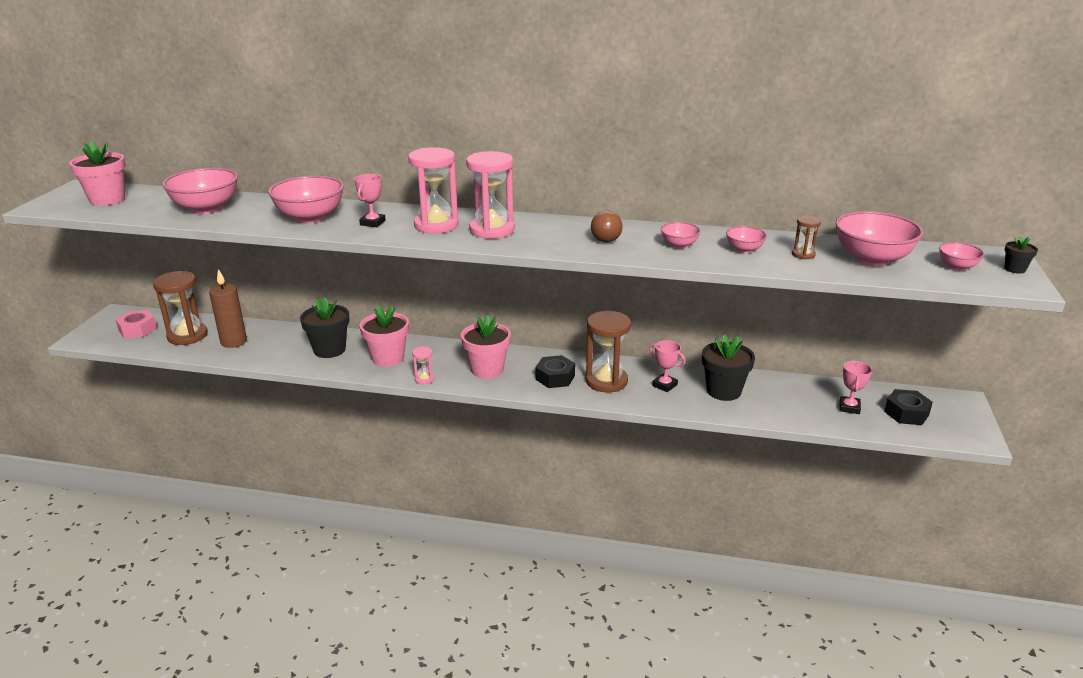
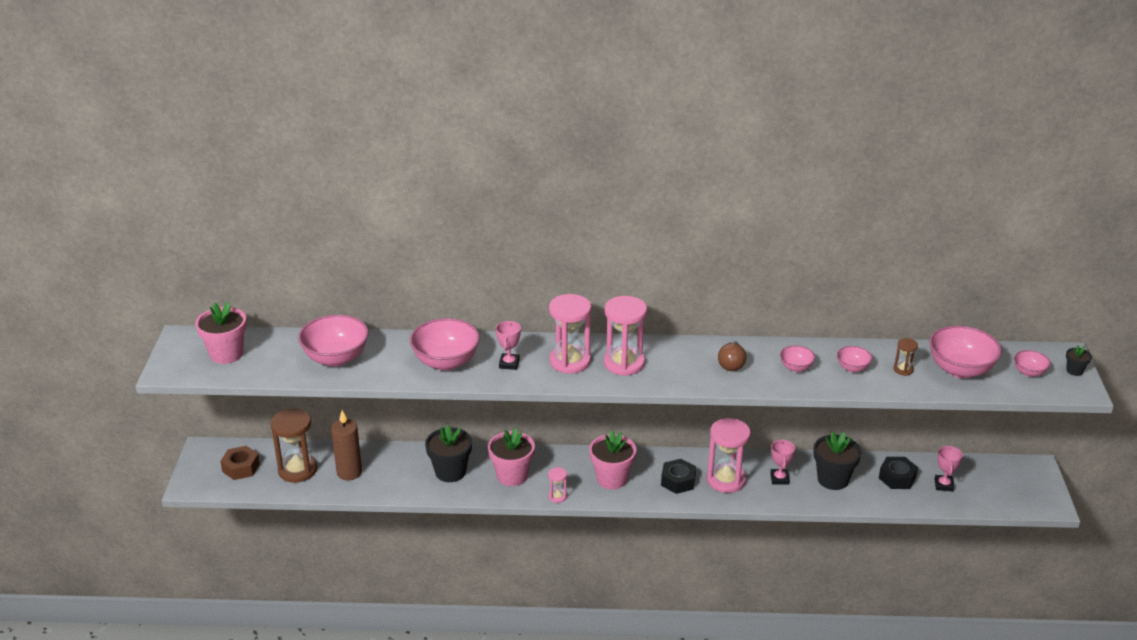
camera: 10 degrees left, 5 degrees up
pink nut [115,310,157,338] -> brown nut [220,446,260,480]
brown hourglass [586,311,631,392] -> pink hourglass [707,418,751,493]
pink trophy [650,340,686,392] -> pink trophy turned 60 degrees clockwise [770,439,795,485]
black nut [884,389,933,425] -> black nut moved to [879,457,918,489]

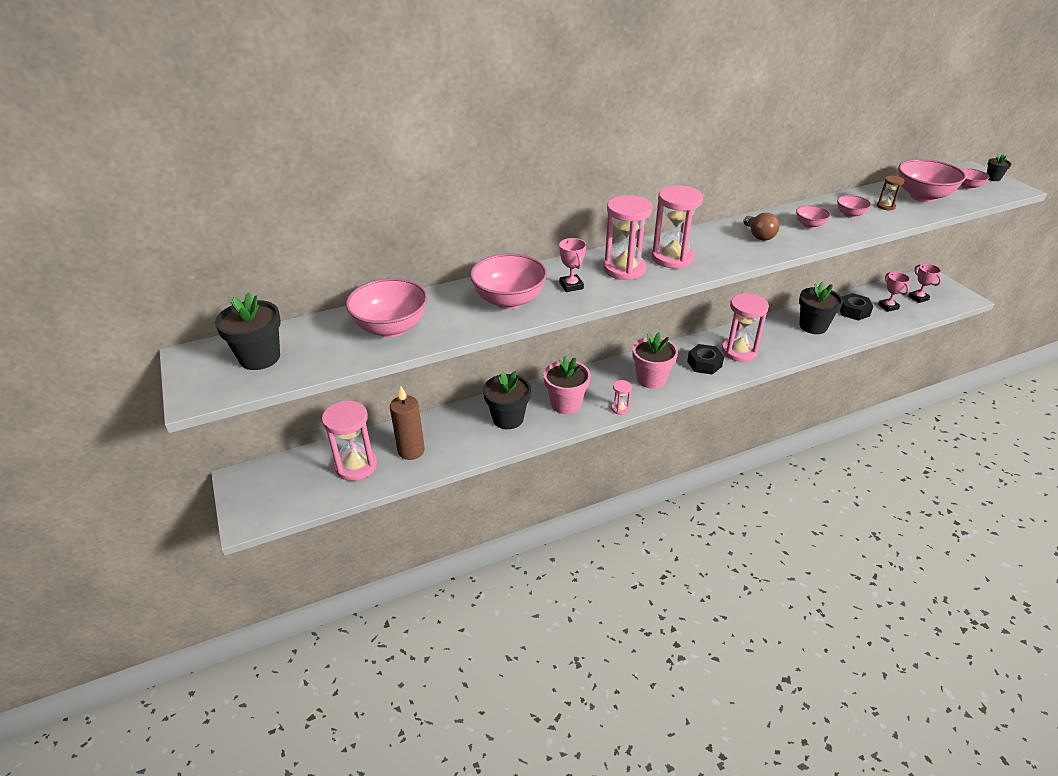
camera: 25 degrees left, 5 degrees up
pink flower pot [195,302,246,364] -> black flower pot [215,292,281,370]
brown nut [220,446,260,480] -> none
brown hourglass [270,408,317,483] -> pink hourglass [322,401,377,481]
pink trophy [770,439,795,485] -> pink trophy moved to [908,264,941,303]

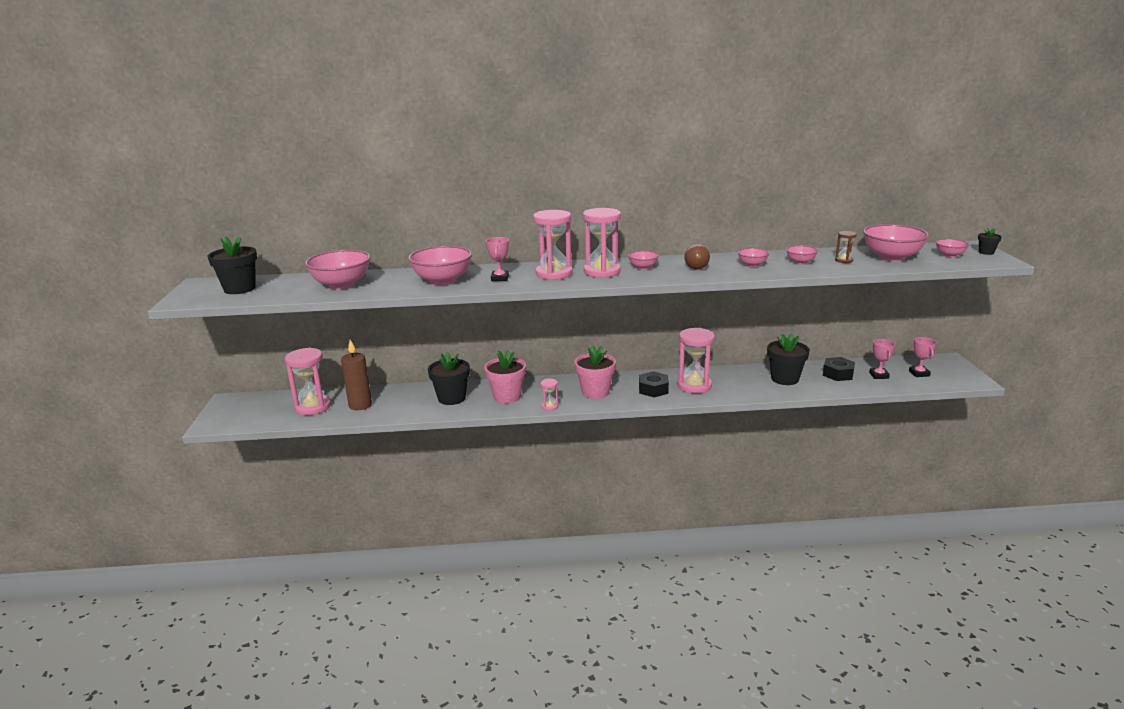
camera: 20 degrees right, 15 degrees down
none -> pink bowl [628,250,659,270]

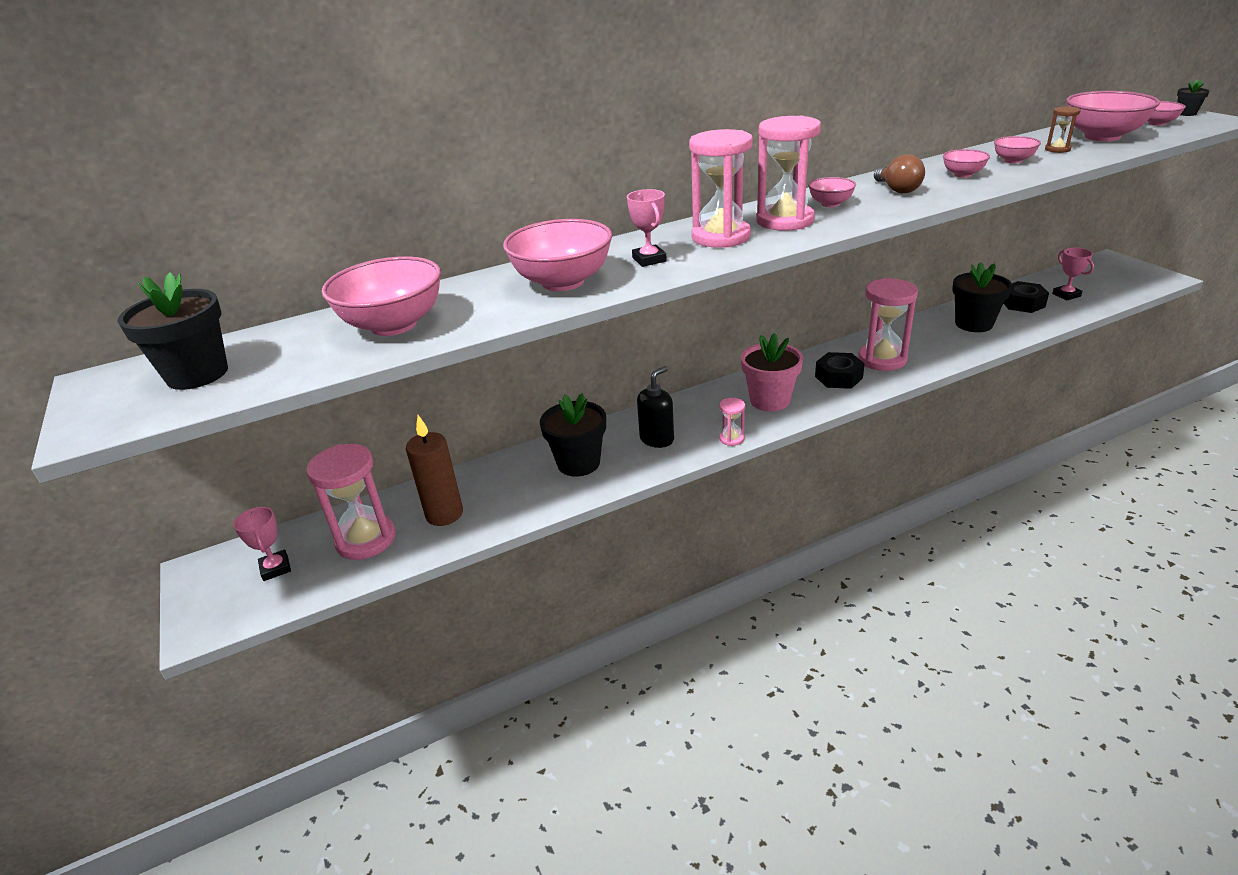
camera: 20 degrees left, 10 degrees up
pink flower pot [484,350,526,403] -> black soap dispenser [637,366,674,448]
pink trophy [909,337,937,377] -> pink trophy moved to [233,507,291,581]

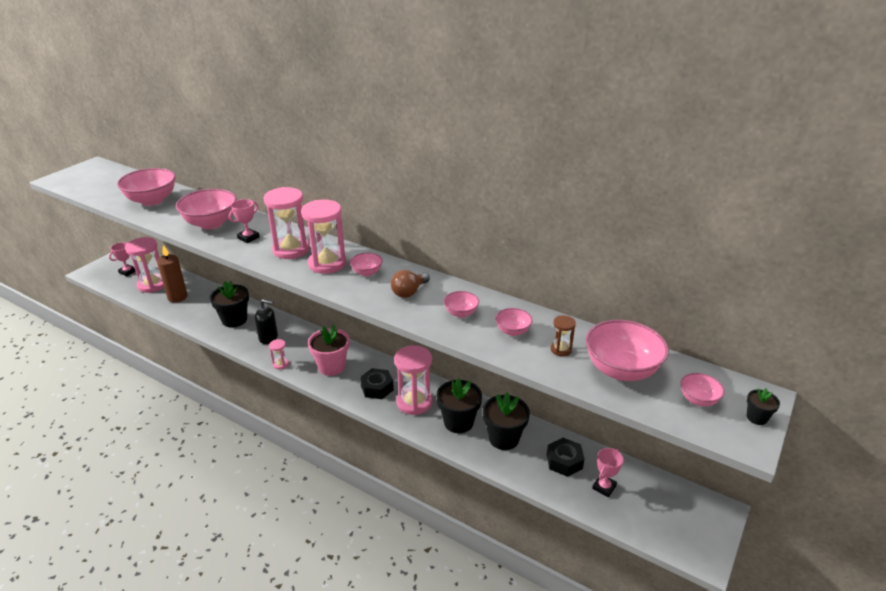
camera: 55 degrees right, 0 degrees up
black flower pot [118,272,228,390] -> black flower pot moved to [436,378,482,433]

